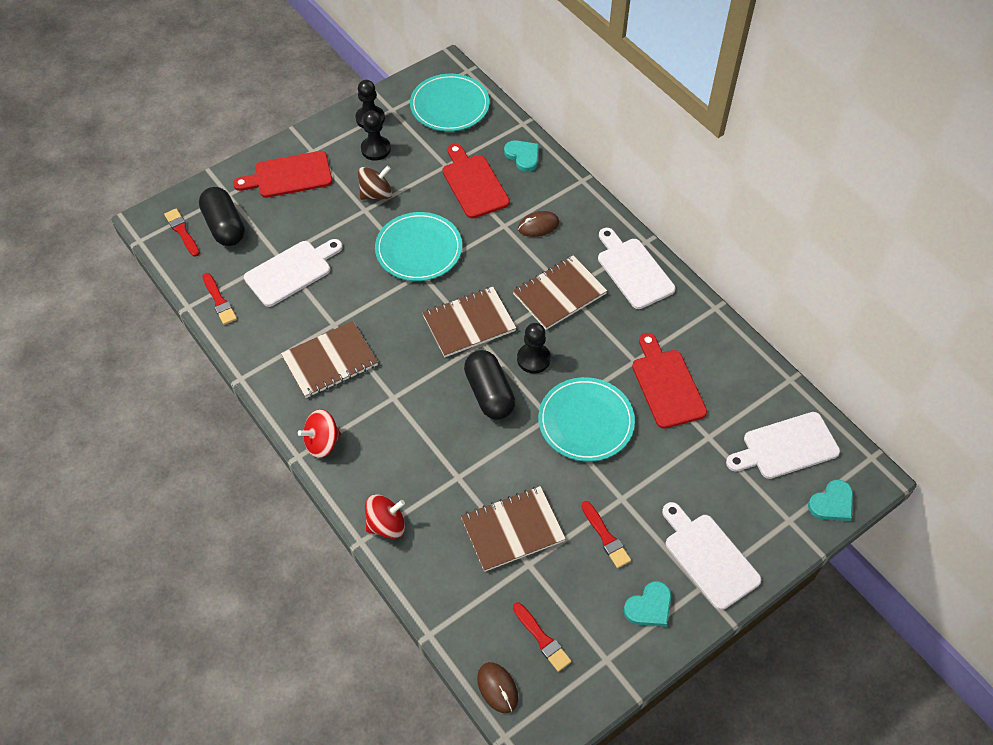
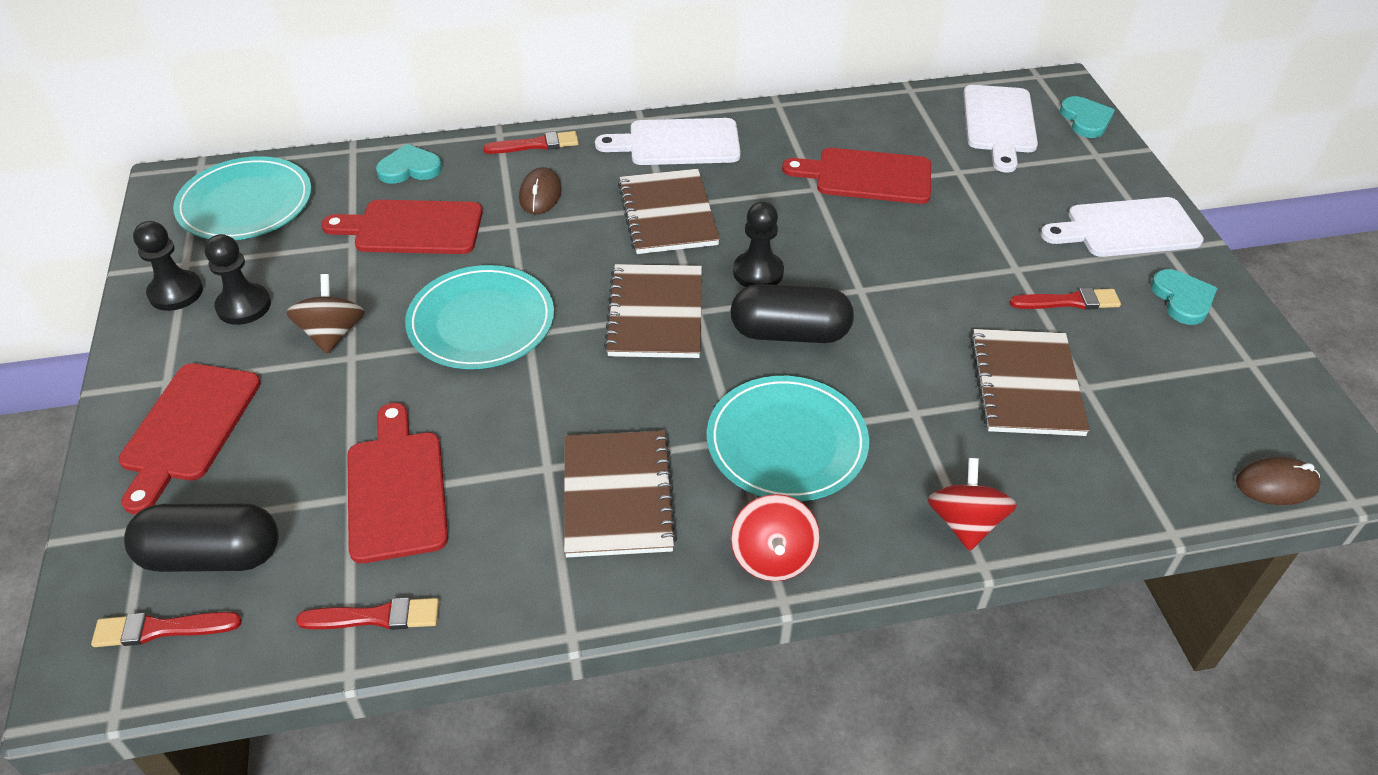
camera: 65 degrees left, 10 degrees down
white cutting board [244,239,343,307] -> red cutting board [347,403,448,563]
red brush [513,602,571,672] -> red brush moved to [483,131,579,154]
turquoise plate [538,377,635,462] -> turquoise plate moved to [707,376,869,502]

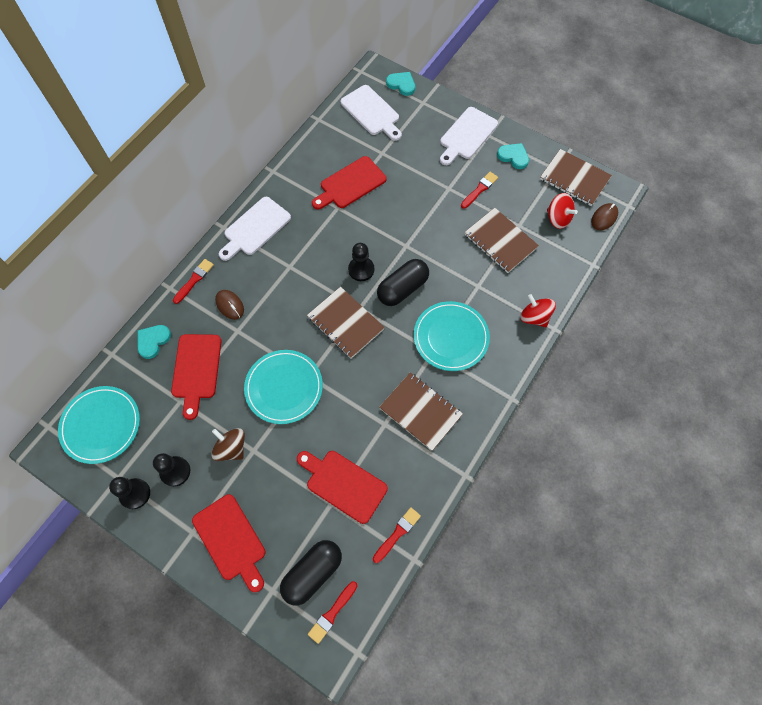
camera: 45 degrees left, 20 degrees up
red cutting board [321,200,483,254] -> red cutting board turned 45 degrees counterclockwise [171,334,222,420]
brown notebook [618,169,720,254] -> brown notebook moved to [540,149,612,206]
red spinning top [731,494,820,581] -> red spinning top moved to [547,193,578,229]

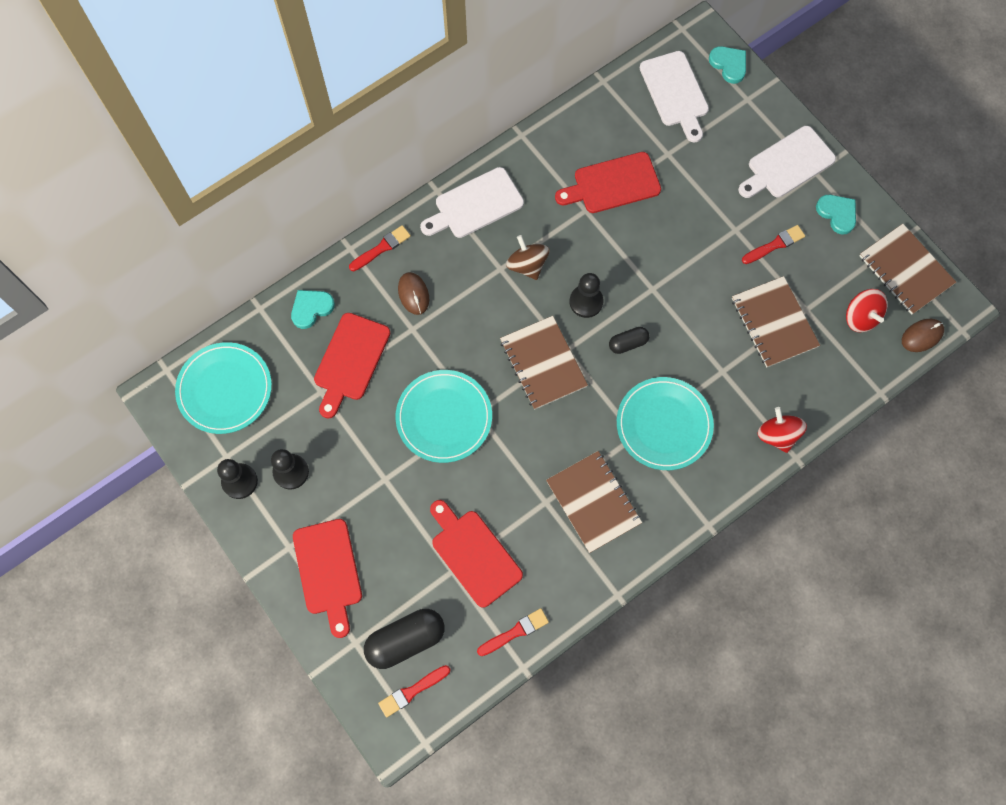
camera: 20 degrees right, 5 degrees up
brown spinning top [211,428,245,461] -> brown spinning top moved to [506,235,549,280]
black capsule [377,259,429,306] -> black capsule [609,327,649,354], size x0.54

